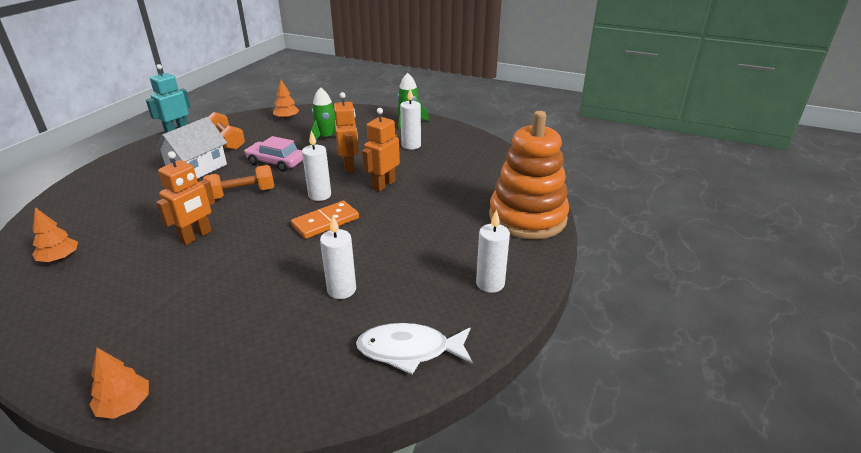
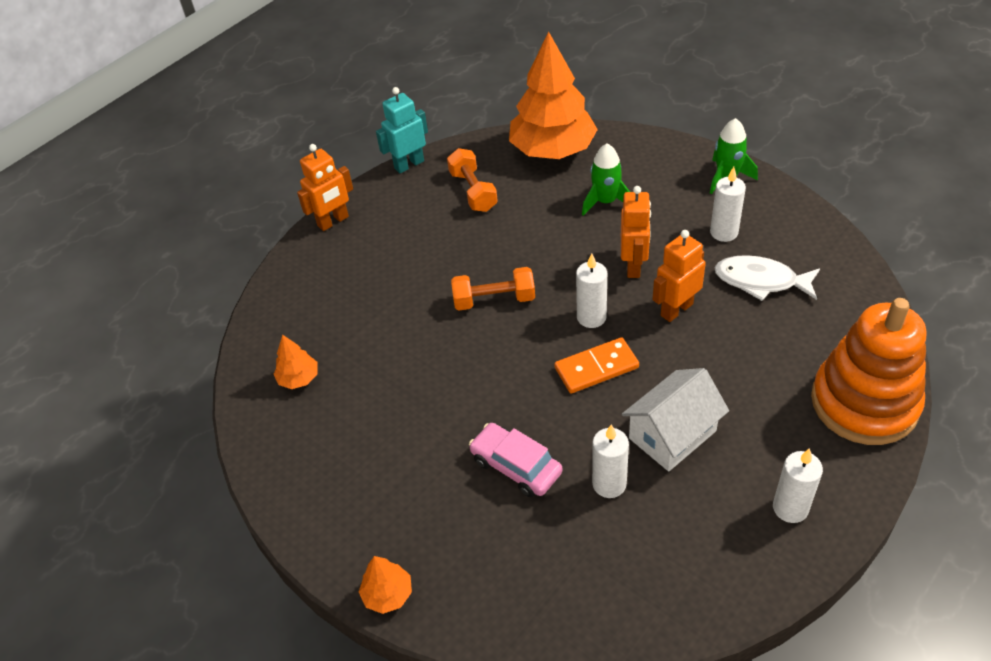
camera: 20 degrees right, 15 degrees up
white house [155,117,227,179] -> white house moved to [622,368,729,471]
orange robot [156,151,215,245] -> orange robot moved to [297,144,353,231]
pink car [244,136,303,172] -> pink car moved to [469,423,563,497]
orange tree [273,80,300,120] -> orange tree [509,31,598,159], size x2.37
white fish [356,323,473,375] -> white fish moved to [714,255,820,301]

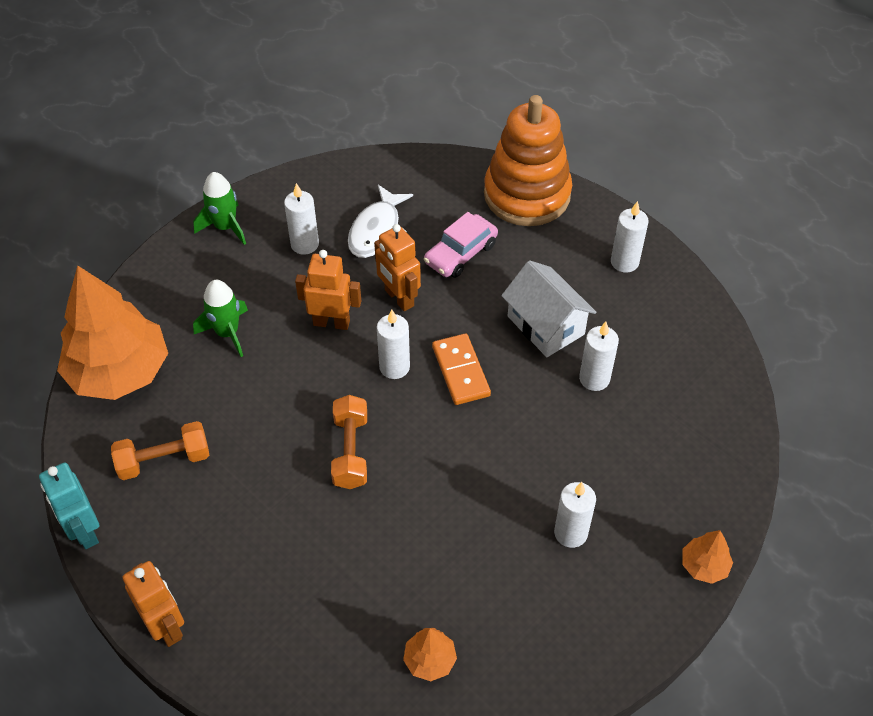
camera: 90 degrees left, 5 degrees up
pink car [469,423,563,497] -> pink car moved to [424,212,498,278]
none -> white candle [554,482,596,548]

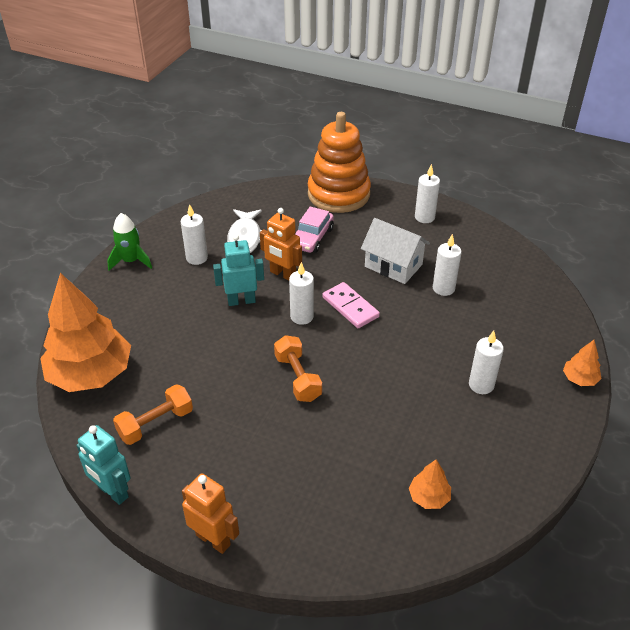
camera: 20 degrees left, 10 degrees down
green rocket [193,280,248,357] -> none
orange robot [295,250,361,330] -> turquoise robot [213,234,264,306]
orange domino [432,334,491,405] -> pink domino [323,282,380,328]

